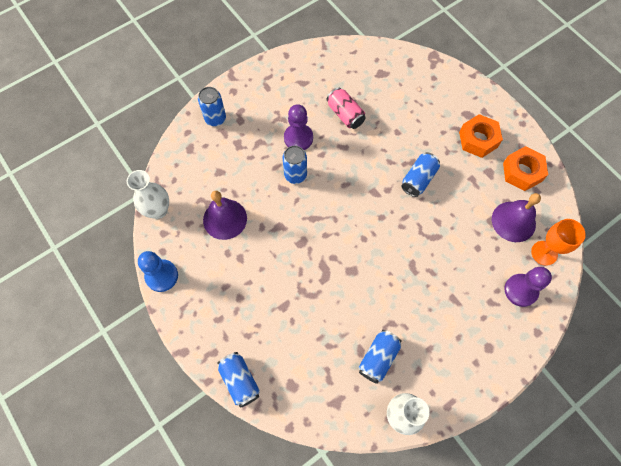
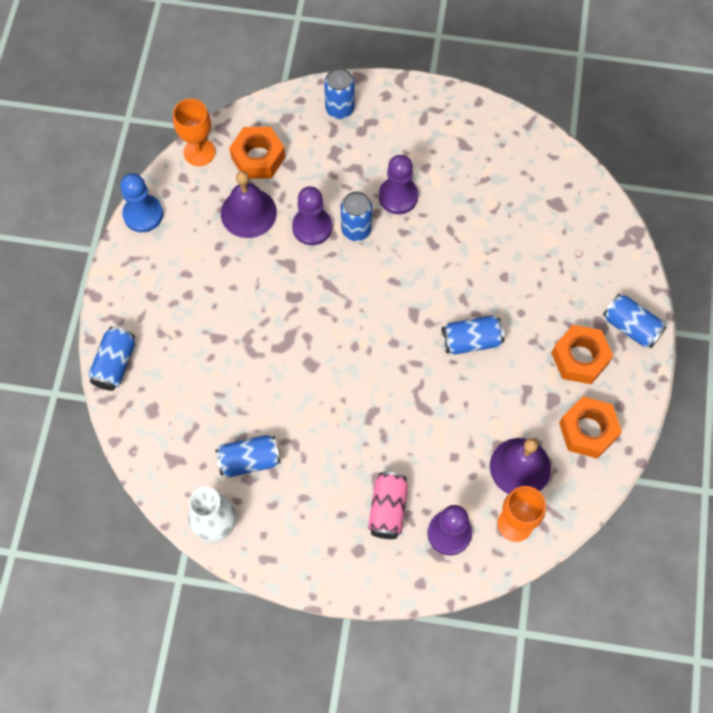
camera: 45 degrees right, 0 degrees up
white vase [127,170,169,219] -> orange goblet [173,99,215,166]
pink can [327,87,366,129] -> pink can moved to [368,472,408,539]
none -> orange nut [229,127,285,179]
none -> purple pawn [292,186,332,245]
none -> blue can [603,294,666,348]

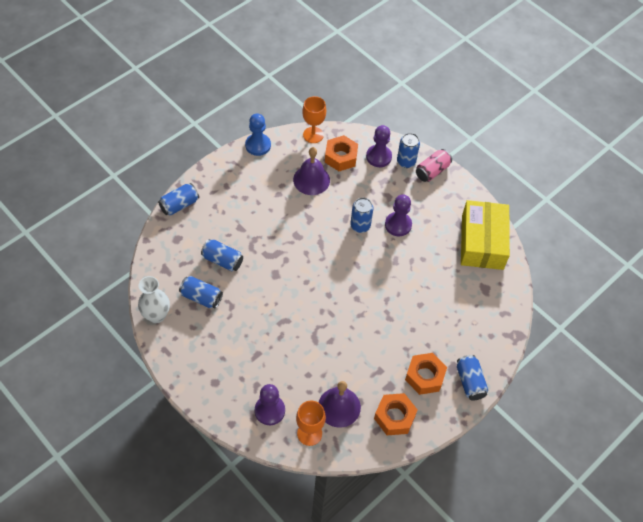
camera: 35 degrees right, 10 degrees down
purple pawn [292,186,332,245] -> purple pawn moved to [366,125,392,167]
pink can [368,472,408,539] -> pink can moved to [416,149,452,182]
blue can [442,315,505,355] -> blue can moved to [201,239,243,272]
none -> yellow box [461,200,510,270]

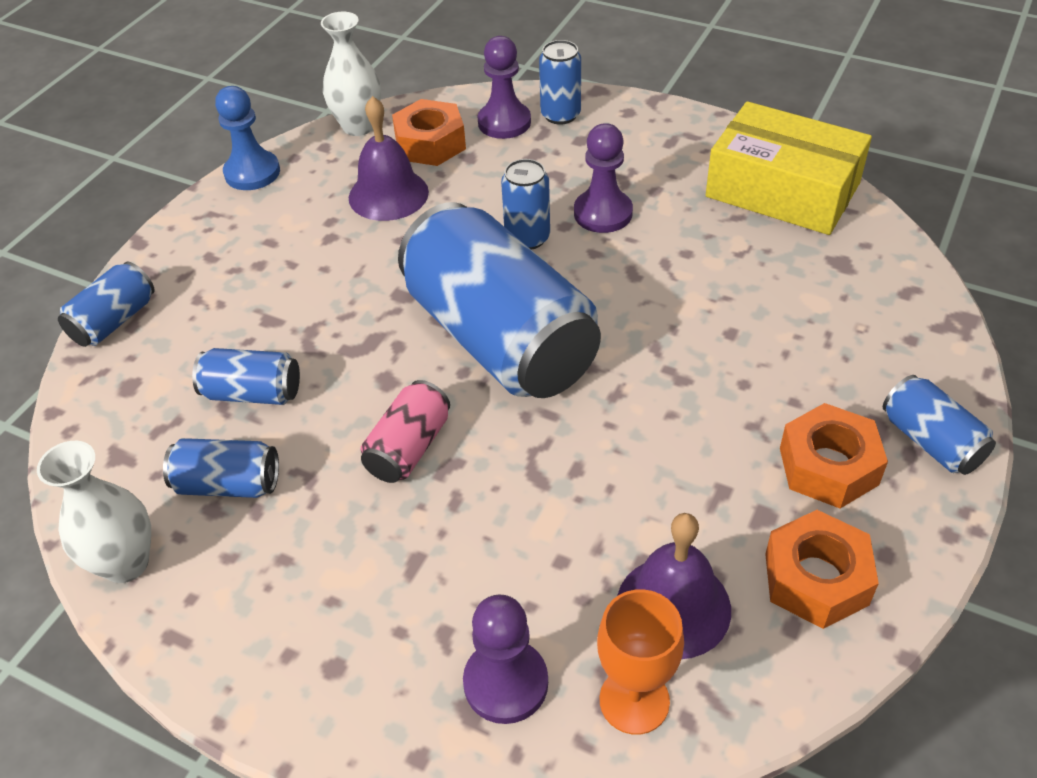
camera: 15 degrees left, 10 degrees down
orange goblet [302,96,326,143] -> white vase [321,12,381,136]
pink can [416,149,452,182] -> pink can moved to [361,380,450,483]
yellow box [461,200,510,270] -> yellow box turned 45 degrees counterclockwise [706,101,872,235]
none -> blue can [398,202,601,398]

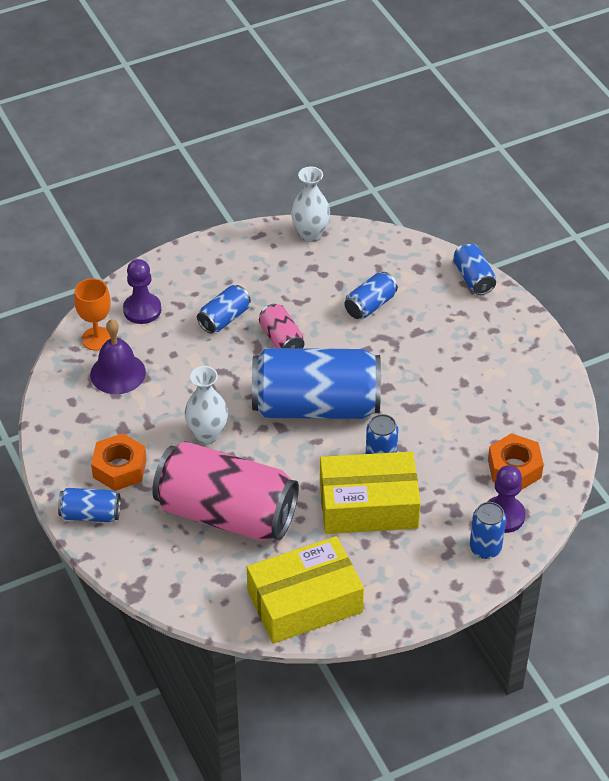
camera: 125 degrees right, 0 degrees up
blue can [163,438,279,498] -> blue can moved to [197,285,251,334]
blue pawn [215,86,280,190] -> none
white vase [321,12,381,136] -> white vase moved to [185,366,228,444]
purple bell [349,96,429,221] -> none
purple pawn [574,123,633,233] -> yellow box [320,452,421,534]
orange nut [765,510,879,629] -> none
none -> pink can [152,441,299,541]

